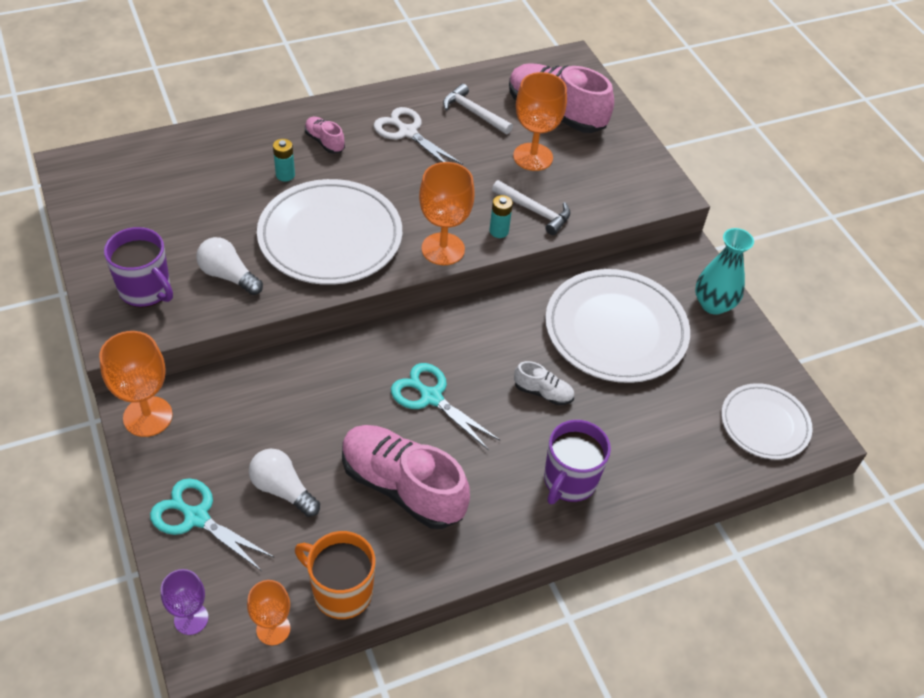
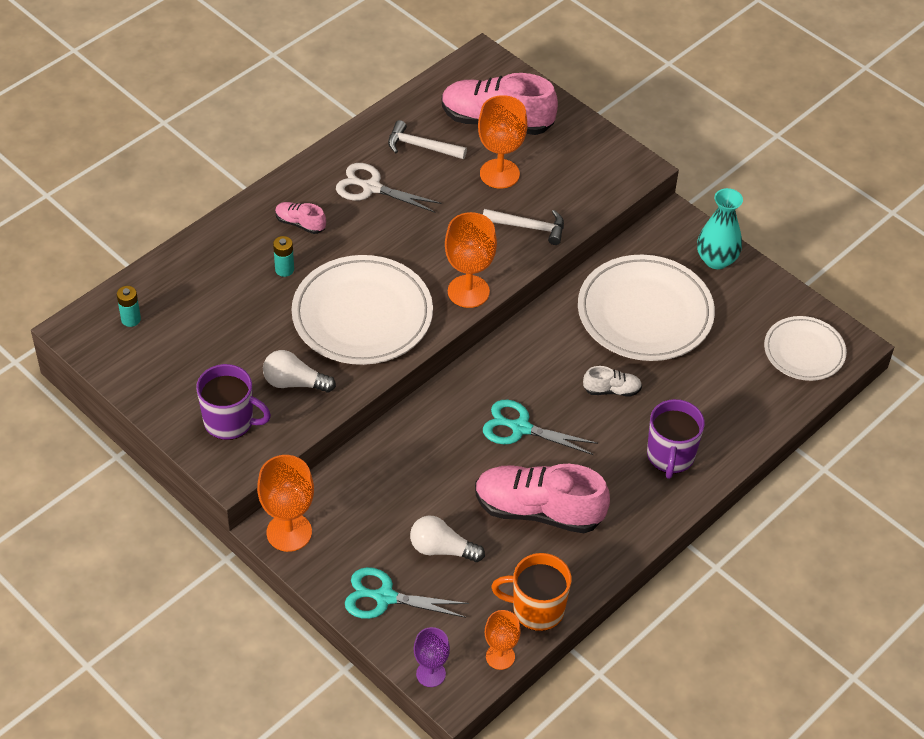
camera: 20 degrees left, 0 degrees up
turquoise battery [489,195,513,238] -> turquoise battery moved to [117,286,141,327]

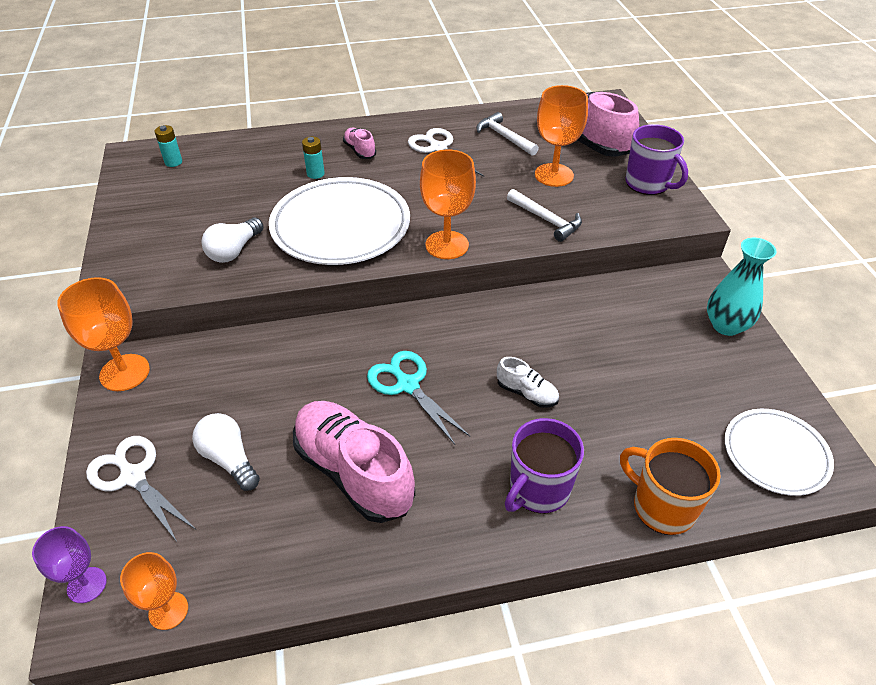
camera: 35 degrees right, 5 degrees down
purple mug [196,364,271,440] -> purple mug moved to [625,124,688,195]
white light bulb [263,350,336,393] -> white light bulb turned 105 degrees counterclockwise [202,217,264,263]
turquoise scissors [345,567,469,619] -> white scissors [86,436,195,542]
orange mug [491,553,572,631] -> orange mug moved to [620,438,721,535]
white plate [578,255,715,361] -> none

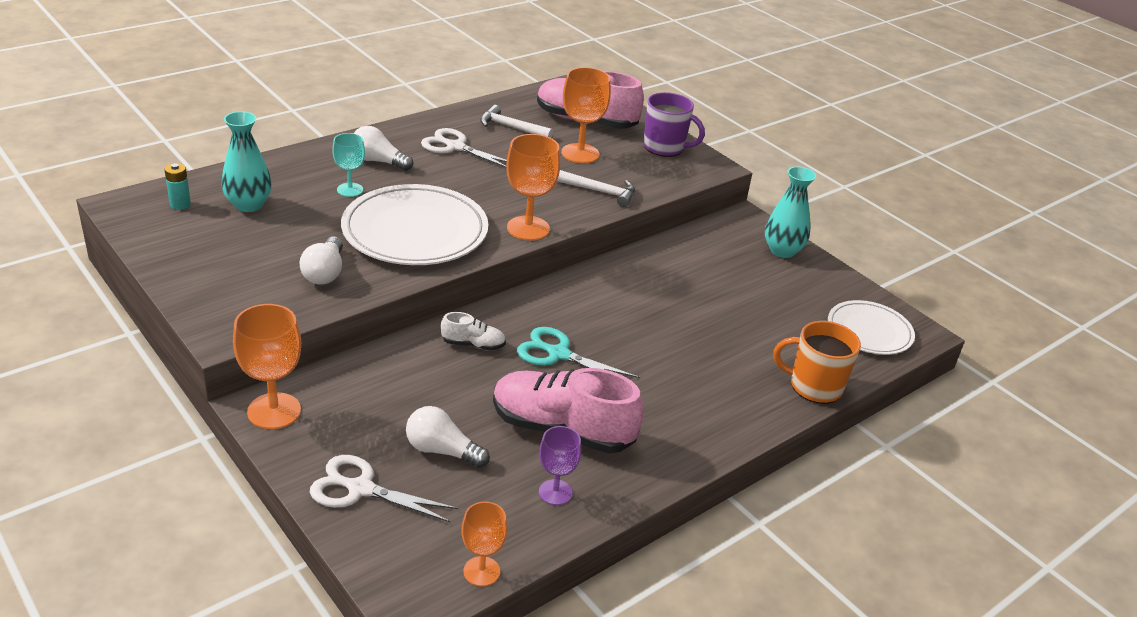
camera: 30 degrees left, 10 degrees down
purple goblet [32,526,107,603] -> purple goblet moved to [539,426,581,505]
turquoise battery [302,137,325,179] -> turquoise goblet [332,133,365,197]
pink shoe [343,128,376,159] -> white light bulb [354,126,413,171]
white shoe [497,357,559,408] -> white shoe moved to [441,312,506,350]
purple mug [505,418,584,514] -> none
none -> turquoise vase [221,111,272,212]

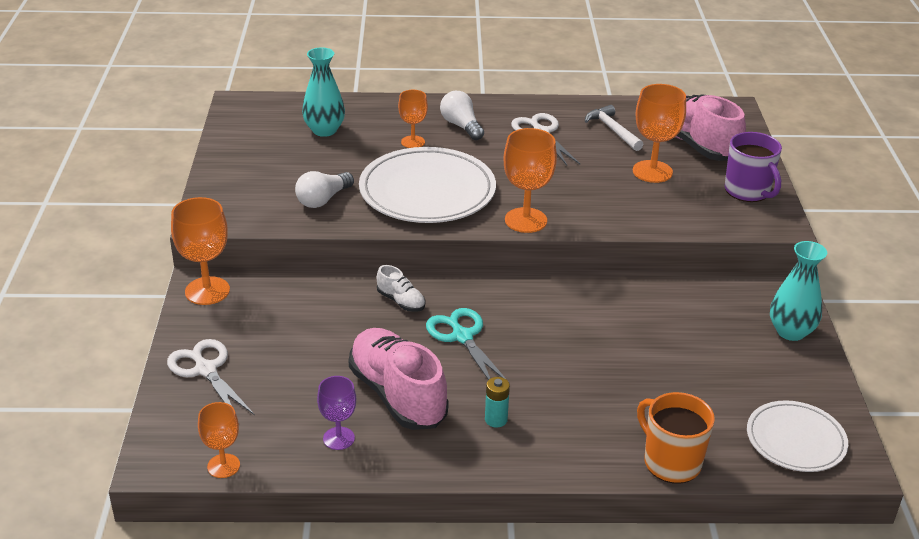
camera: 40 degrees right, 0 degrees up
turquoise battery [164,163,191,210] -> turquoise battery moved to [485,377,510,428]
turquoise goblet [332,133,365,197] -> orange goblet [398,90,428,148]
white light bulb [406,406,490,468] -> none
white hammer [557,170,635,207] -> none

